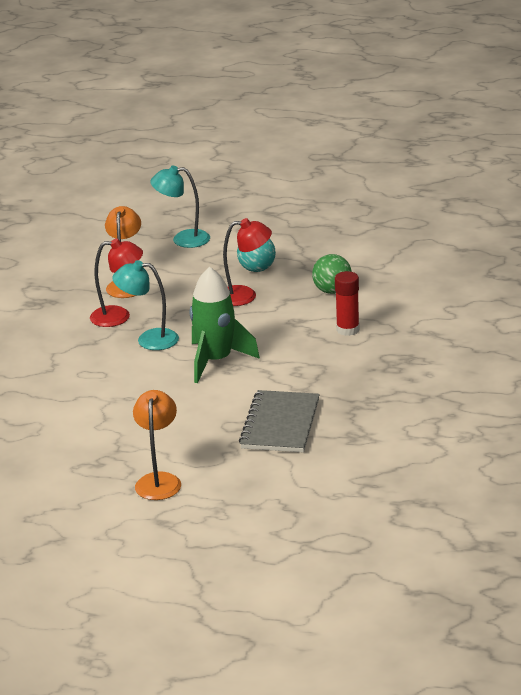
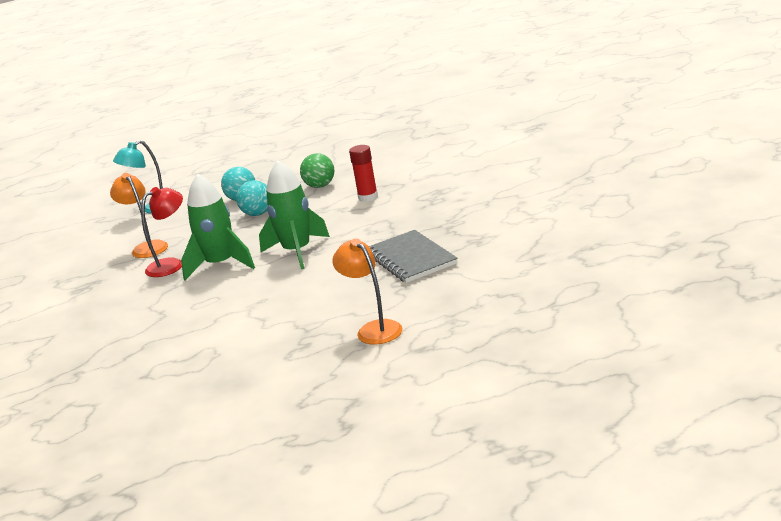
camera: 35 degrees left, 5 degrees down
turquoise lamp [112,260,179,350] -> green rocket [181,174,255,280]
red lamp [223,218,272,306] -> turquoise ball [236,180,268,216]

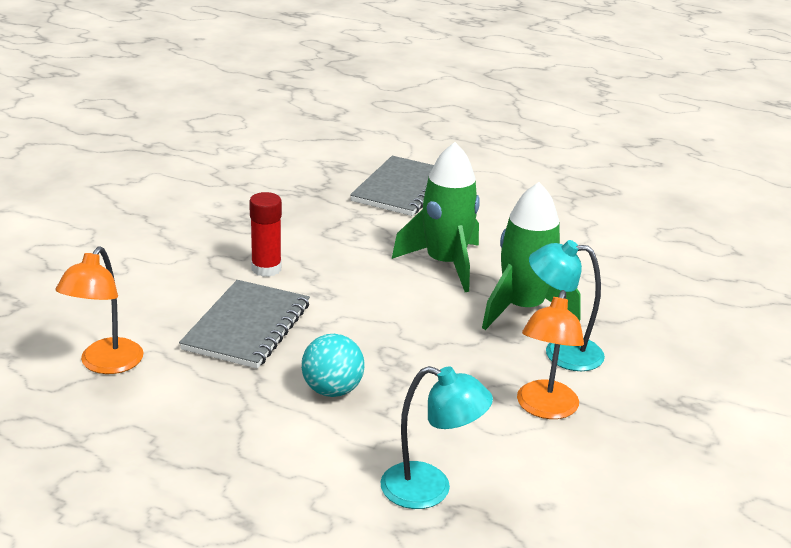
camera: 135 degrees left, 5 degrees up
red lamp [141,187,183,277] -> turquoise lamp [529,240,605,371]
turquoise ball [236,180,268,216] -> none
green ball [300,153,334,188] -> grey notebook [179,280,310,369]
orange lamp [332,238,402,345] -> orange lamp moved to [56,246,143,374]

